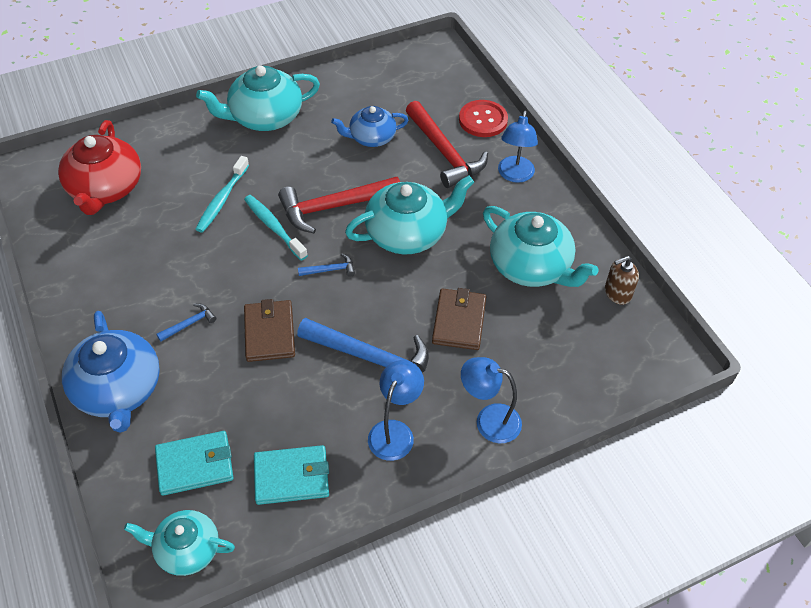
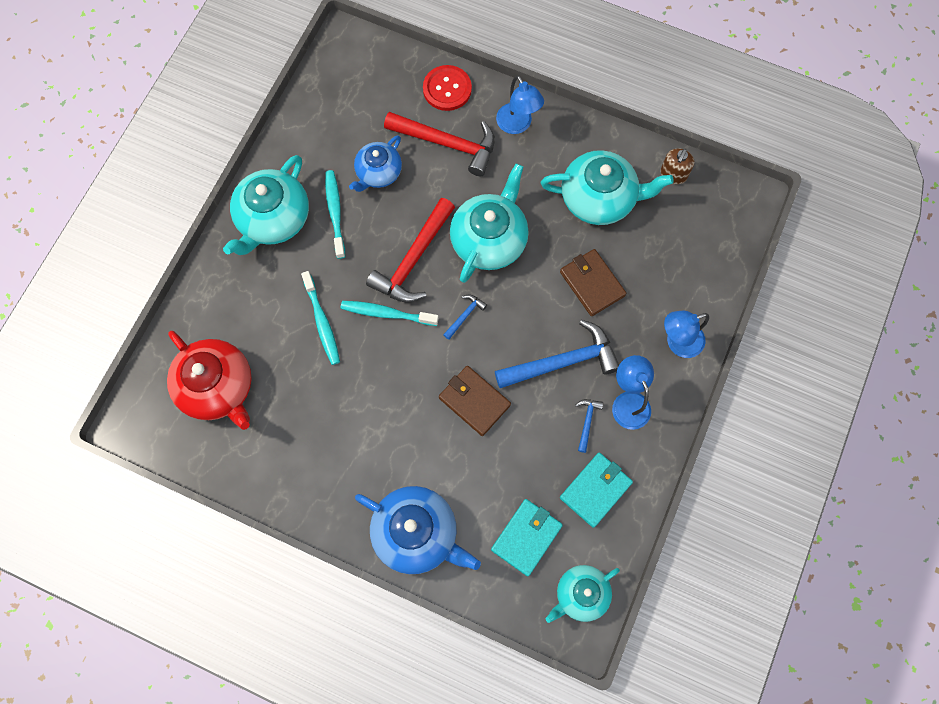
camera: 40 degrees left, 20 degrees up
blue hammer [156,304,216,342] -> blue hammer moved to [575,399,603,453]
none -> turquoise toothbrush [325,170,345,259]

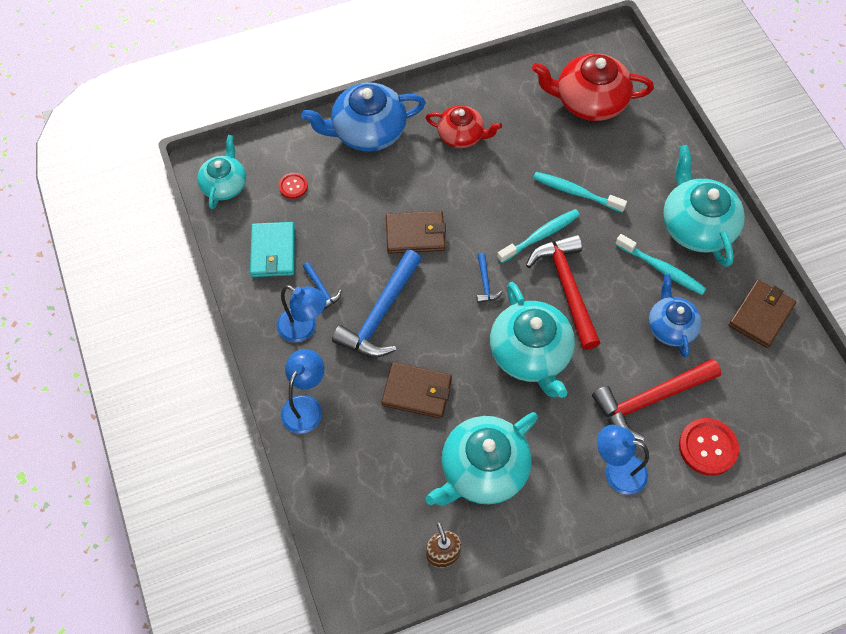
camera: 135 degrees right, 10 degrees down
turquoise wallet [491,499,563,576] -> red button [279,173,308,199]
none -> red teapot [426,105,502,148]
none -> brown wallet [729,280,796,348]

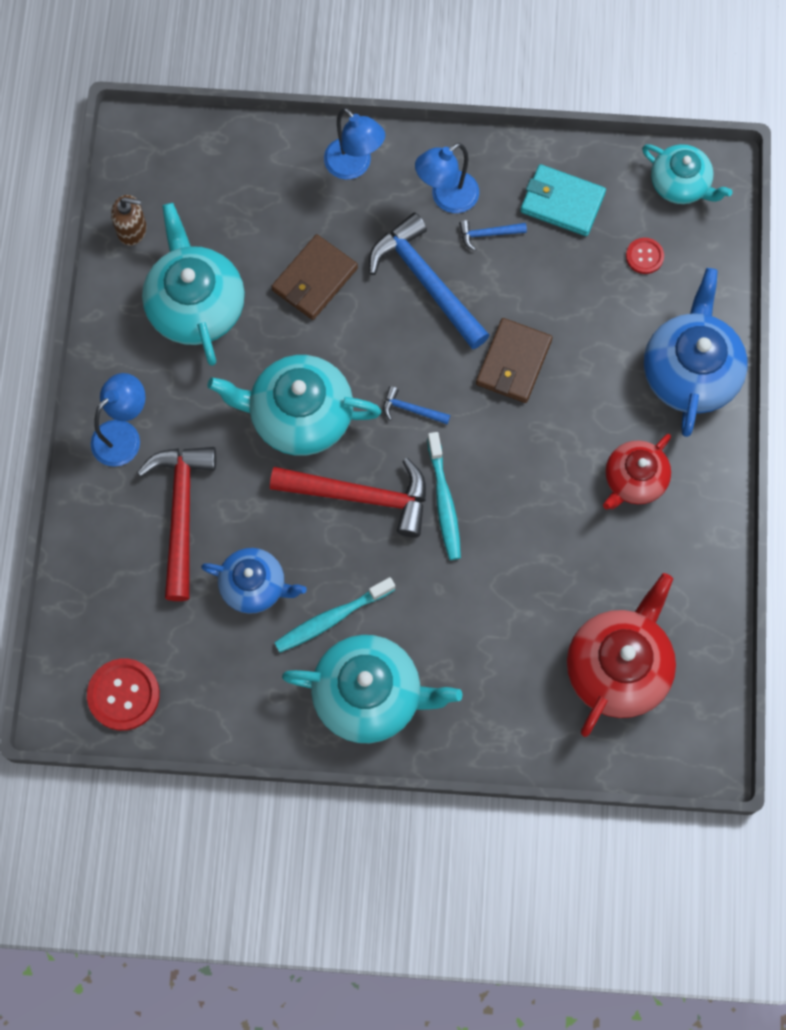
camera: 115 degrees right, 10 degrees up
turquoise toothbrush [533,172,627,213] -> none
red button [679,418,739,476] -> red button moved to [87,658,160,731]
brown wallet [729,280,796,348] -> none

